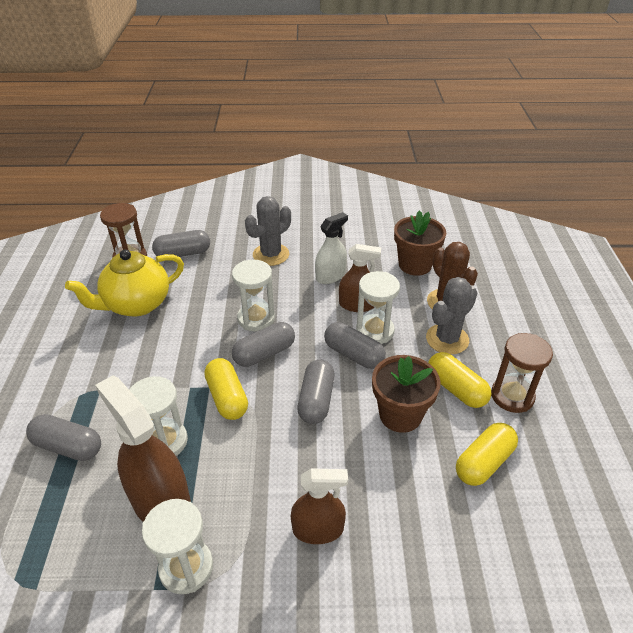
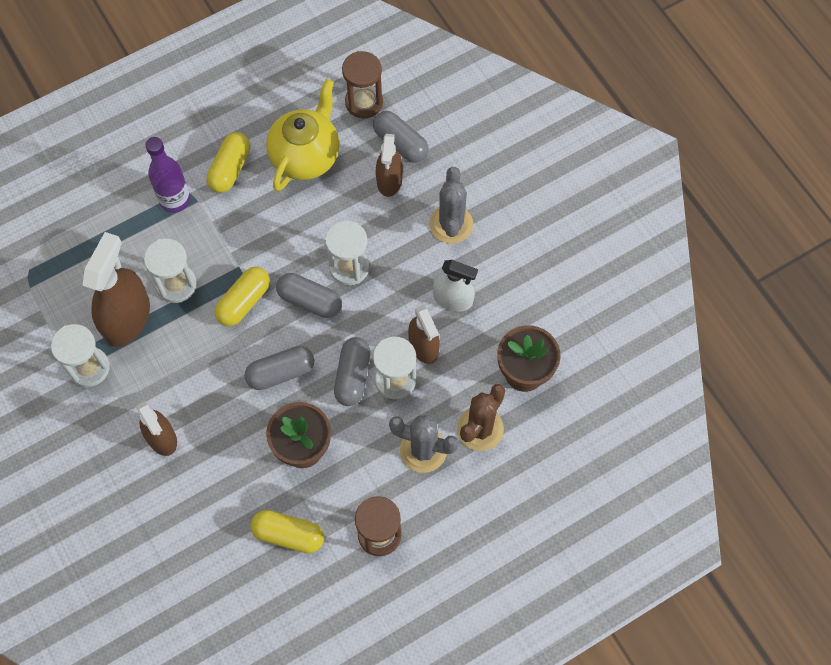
camera: 60 degrees right, 25 degrees up
grey capsule [26,414,101,461] -> none
yellow teapot [65,250,184,317] -> yellow teapot turned 90 degrees clockwise [266,79,339,191]
grey cactus [245,196,291,266] -> grey cactus turned 75 degrees clockwise [429,167,473,244]
yellow capsule [428,352,491,408] -> yellow capsule moved to [206,132,250,193]
none -> purple bottle [145,137,190,213]
none -> brown spray bottle [376,134,403,197]

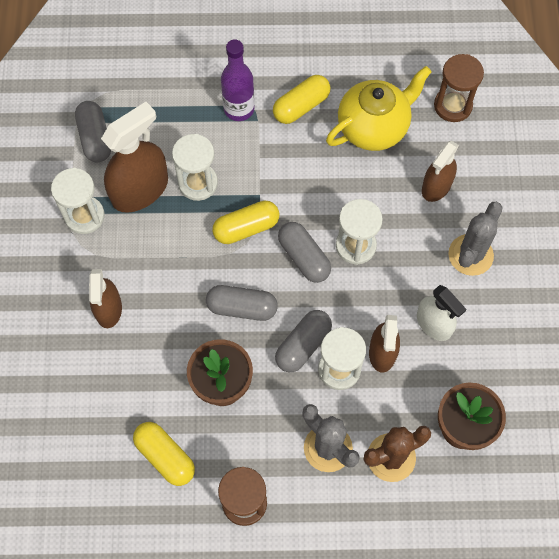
camera: 30 degrees right, 0 degrees up
grey capsule [373,111,429,163] -> grey capsule moved to [75,101,111,162]

